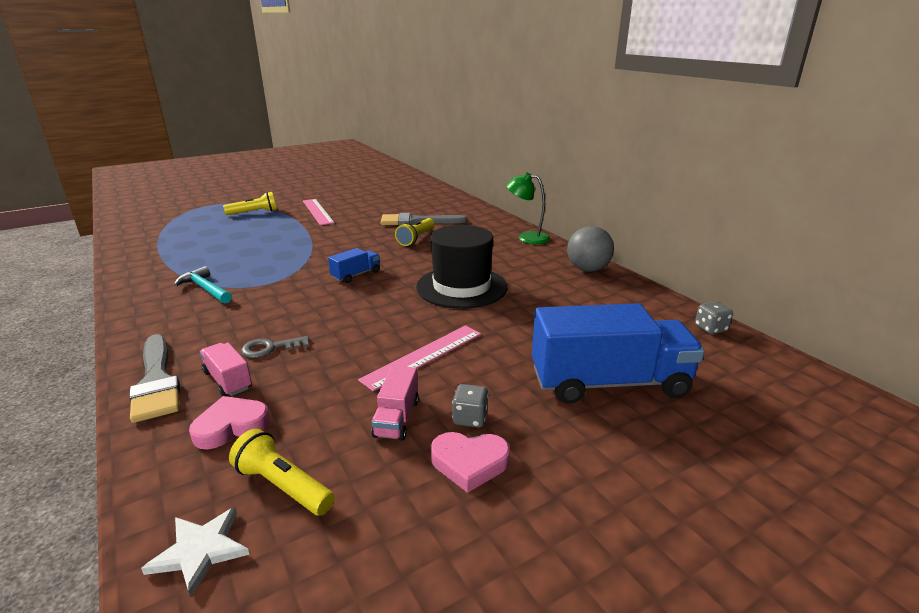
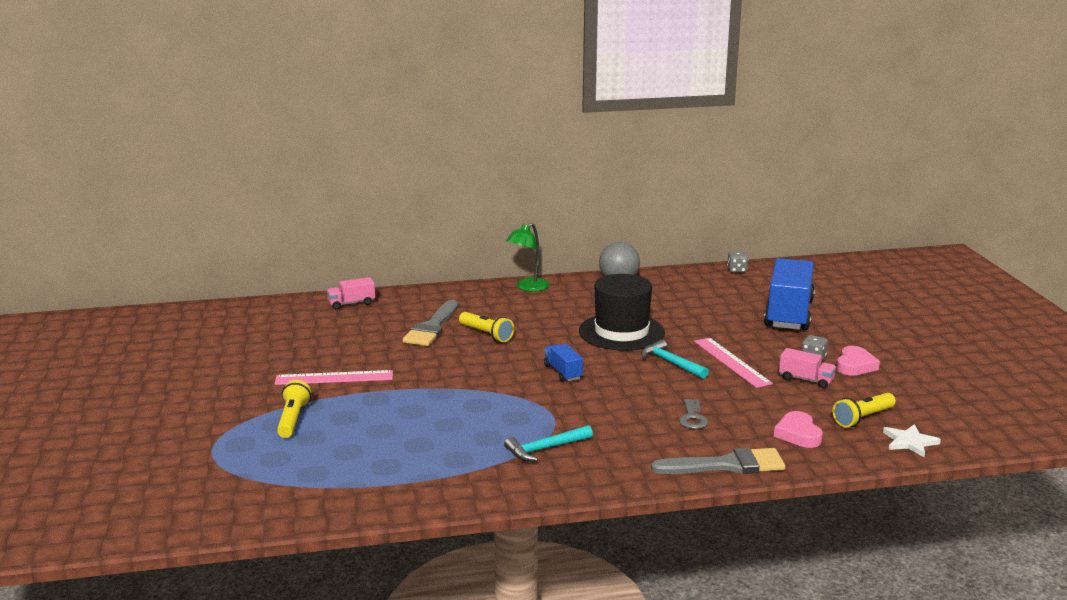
camera: 70 degrees left, 5 degrees down
pink truck [200,343,252,396] -> pink truck moved to [327,277,375,309]
none -> turquoise hammer [641,340,709,379]

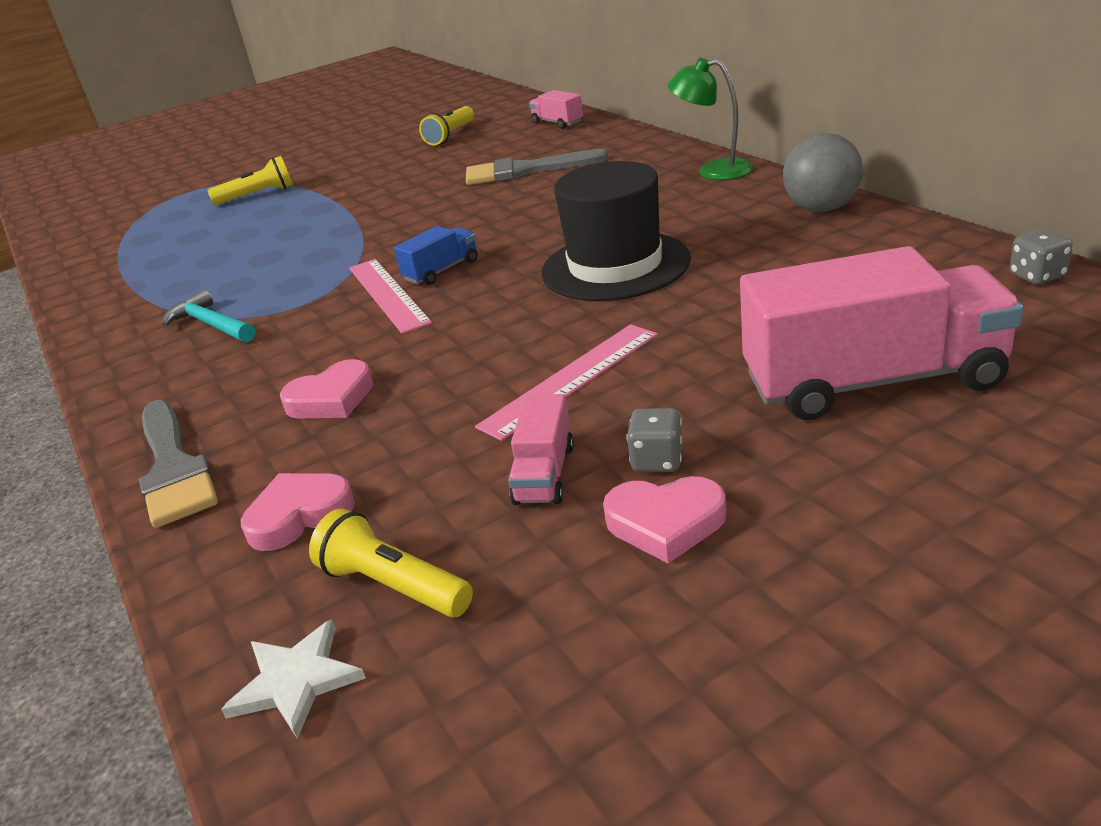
camera: 75 degrees right, 10 degrees up
pink ruler [274,370,393,385] -> pink ruler moved to [349,259,432,334]
yellow flashlight [459,312,514,342] -> yellow flashlight moved to [419,106,474,146]
turquoise hammer [641,340,709,379] -> none
grey key [679,399,708,429] -> pink heart [280,359,373,419]
blue truck [764,258,815,330] -> pink truck [740,246,1023,420]

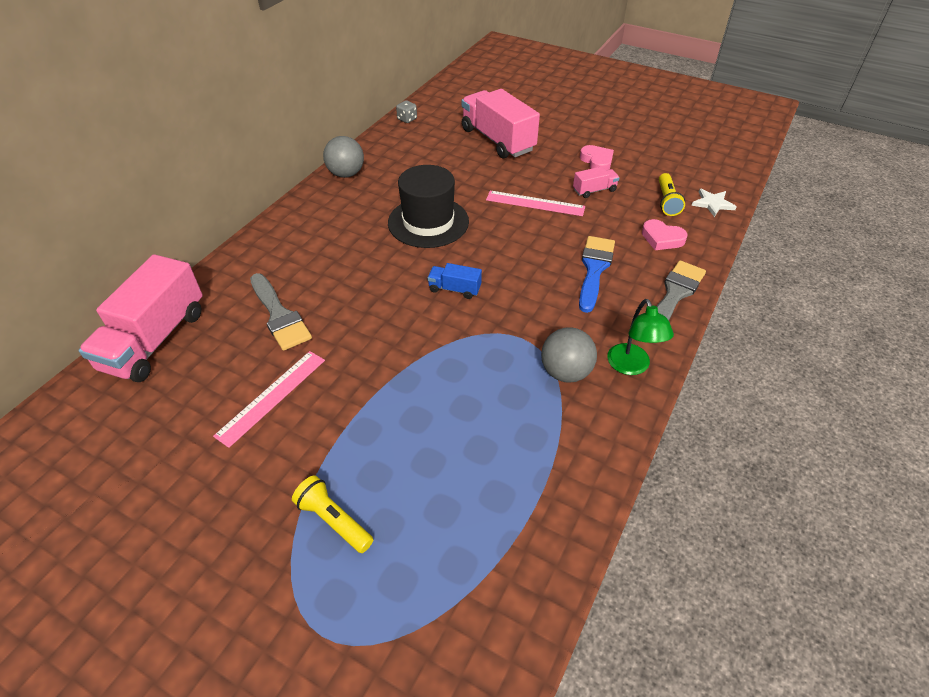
camera: 125 degrees left, 15 degrees up
turquoise hammer [162,289,255,342] -> grey ball [541,327,597,383]
pink heart [280,359,373,419] -> blue brush [579,236,615,313]
pink ruler [349,259,432,334] -> pink ruler moved to [213,351,325,448]
yellow flashlight [419,106,474,146] -> none
pink truck [529,90,583,129] -> pink truck [78,254,203,382], size x2.19
grey dice [627,408,683,472] -> none
green lamp [668,58,753,180] -> green lamp moved to [607,299,674,375]

